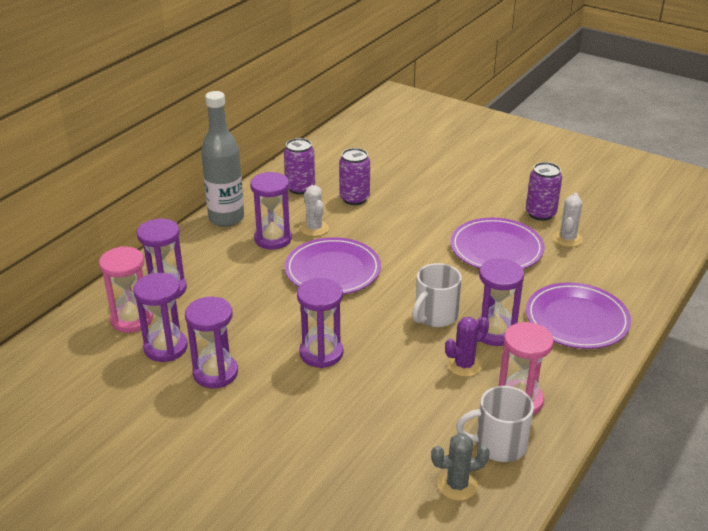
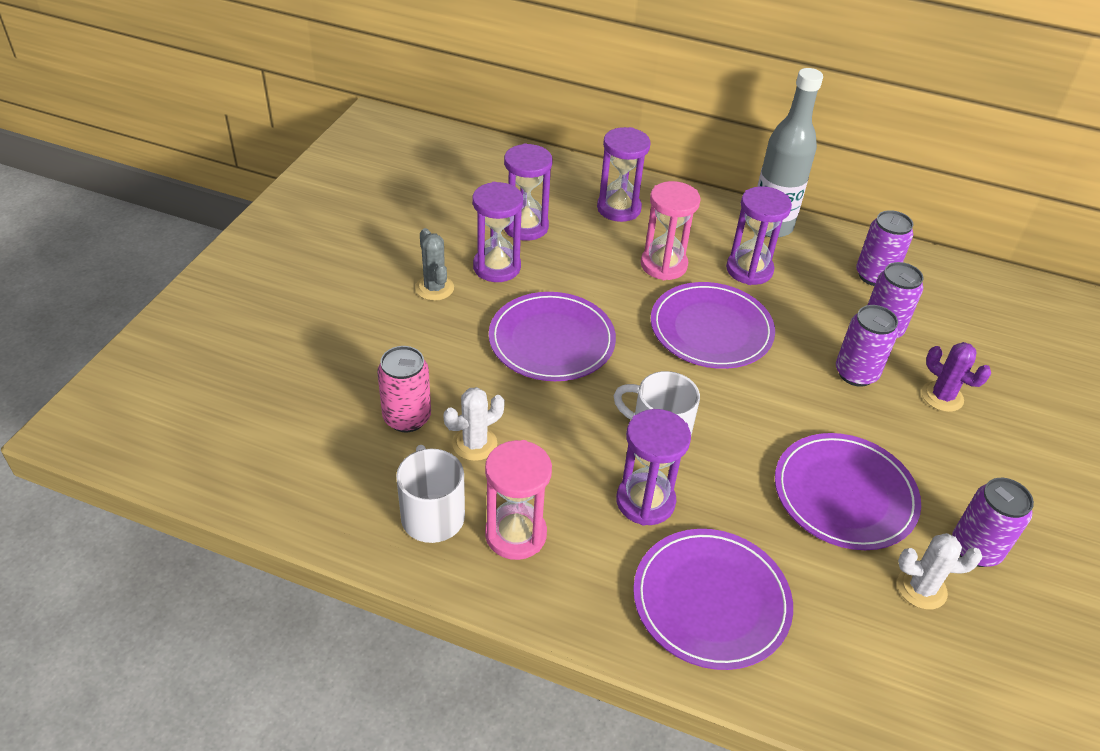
camera: 75 degrees right, 10 degrees up
pink hourglass [99,246,153,333] -> pink hourglass moved to [641,181,701,280]
purple hourglass [297,278,343,368] -> purple plate [489,292,616,381]
white cactus [300,185,329,236] -> white cactus moved to [443,387,505,461]
grey cactus [431,433,490,501] -> grey cactus moved to [415,228,454,301]
purple cactus [445,317,489,377] -> purple cactus moved to [922,342,991,412]
none -> pink can [377,346,431,432]
none -> purple can [836,305,898,387]

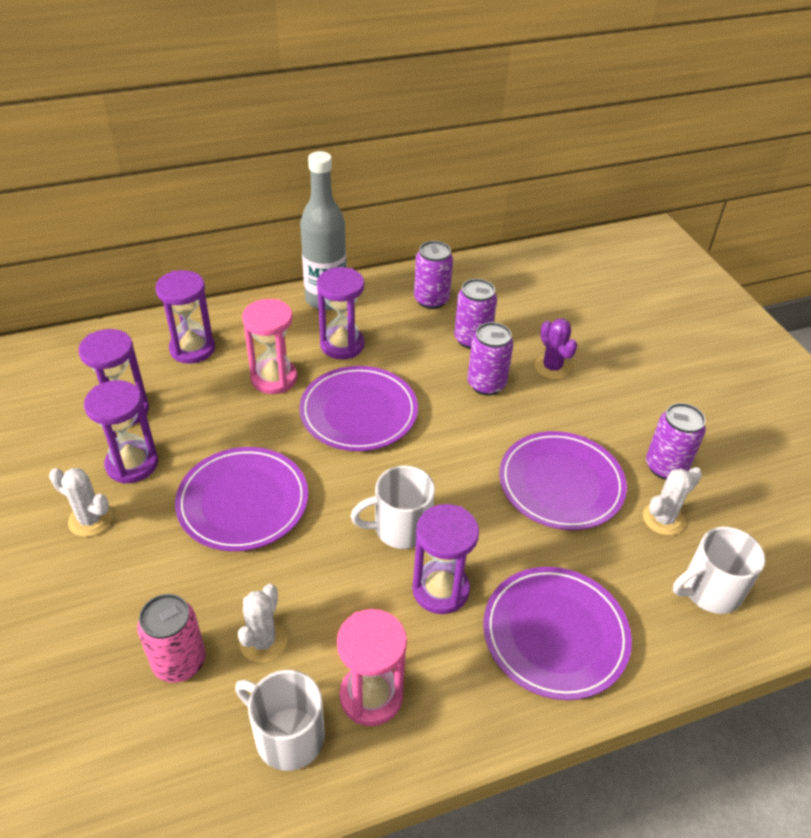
camera: 40 degrees left, 0 degrees up
grey cactus [415,228,454,301] -> white cactus [49,468,112,537]
purple cactus [922,342,991,412] -> purple cactus turned 60 degrees clockwise [535,319,577,379]
none -> white mug [673,527,765,614]

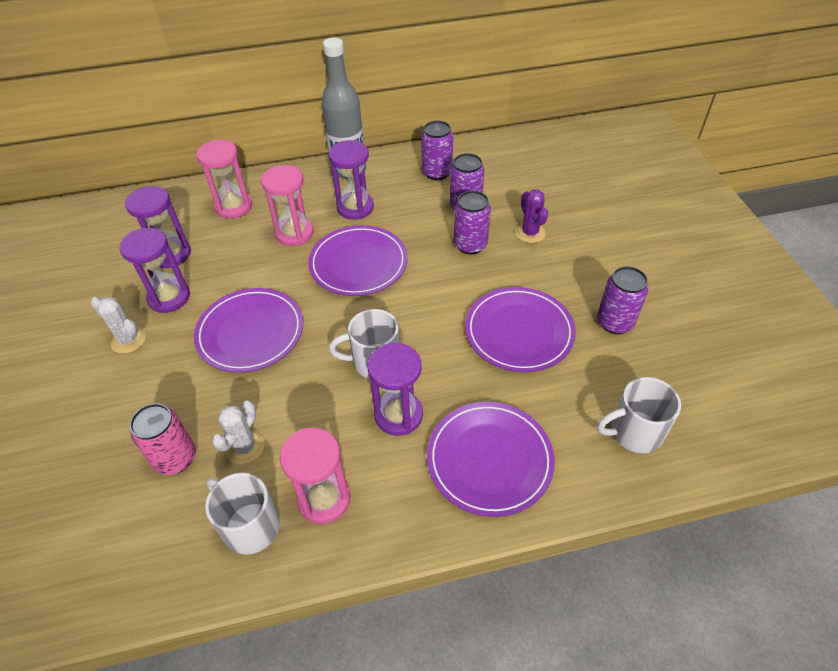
camera: 10 degrees right, 5 degrees up
purple hourglass [155,270,215,364] -> pink hourglass [197,140,252,219]
white cactus [643,467,702,535] -> none

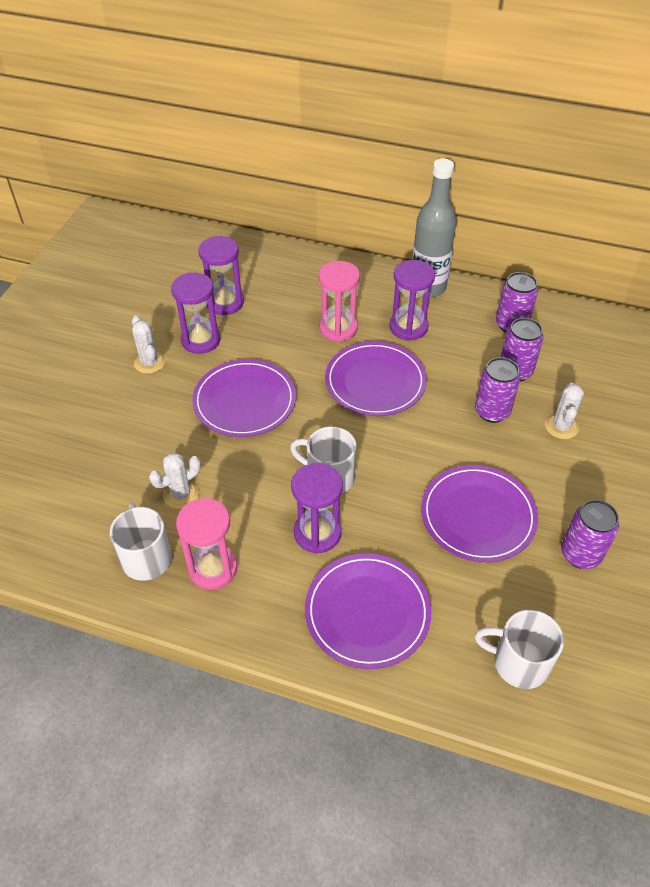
camera: 30 degrees right, 0 degrees up
pink can [130,403,196,475] -> none
pink hourglass [197,140,252,219] -> none
purple cactus [515,189,548,243] -> white cactus [545,383,584,439]

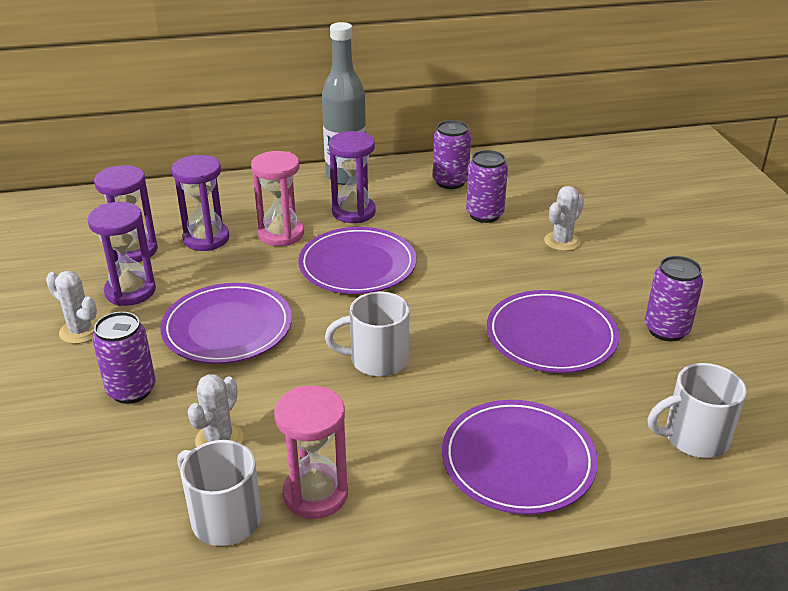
camera: 30 degrees left, 15 degrees down
purple hourglass [291,463,343,554] -> purple hourglass moved to [172,155,229,251]
purple can [475,357,520,423] -> purple can moved to [92,312,156,404]
white cactus [545,383,584,439] -> white cactus turned 60 degrees clockwise [544,186,584,251]

